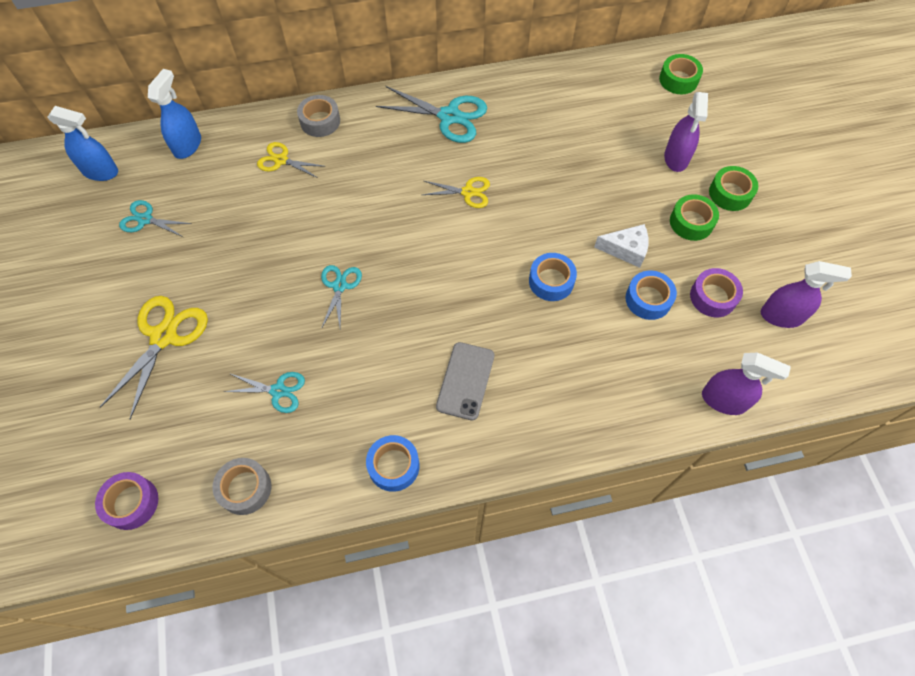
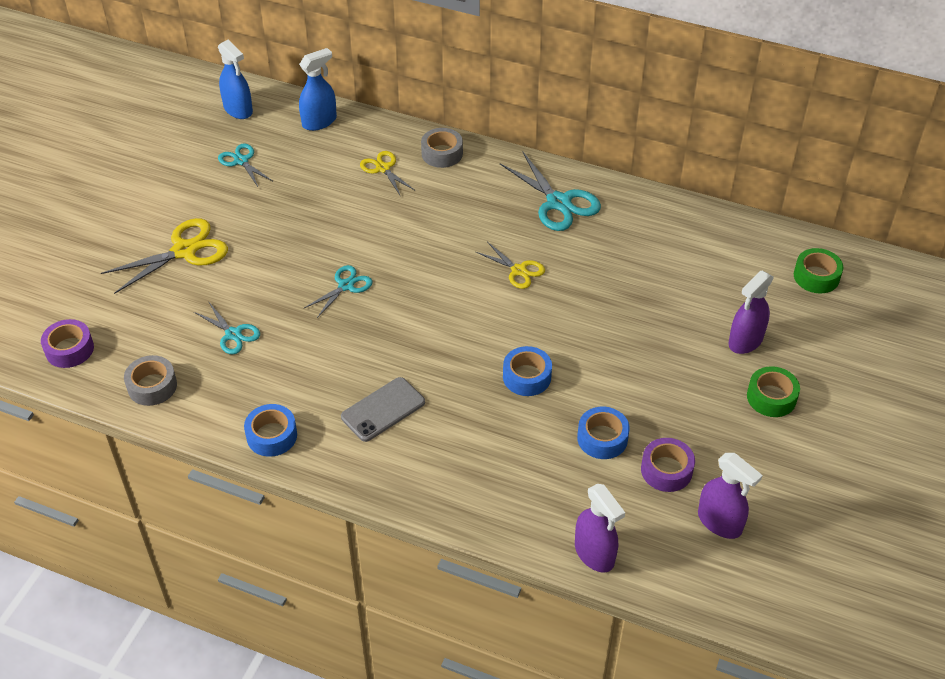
camera: 35 degrees right, 15 degrees down
white cheese [594,224,649,268] -> none
green tape [670,194,719,241] -> none

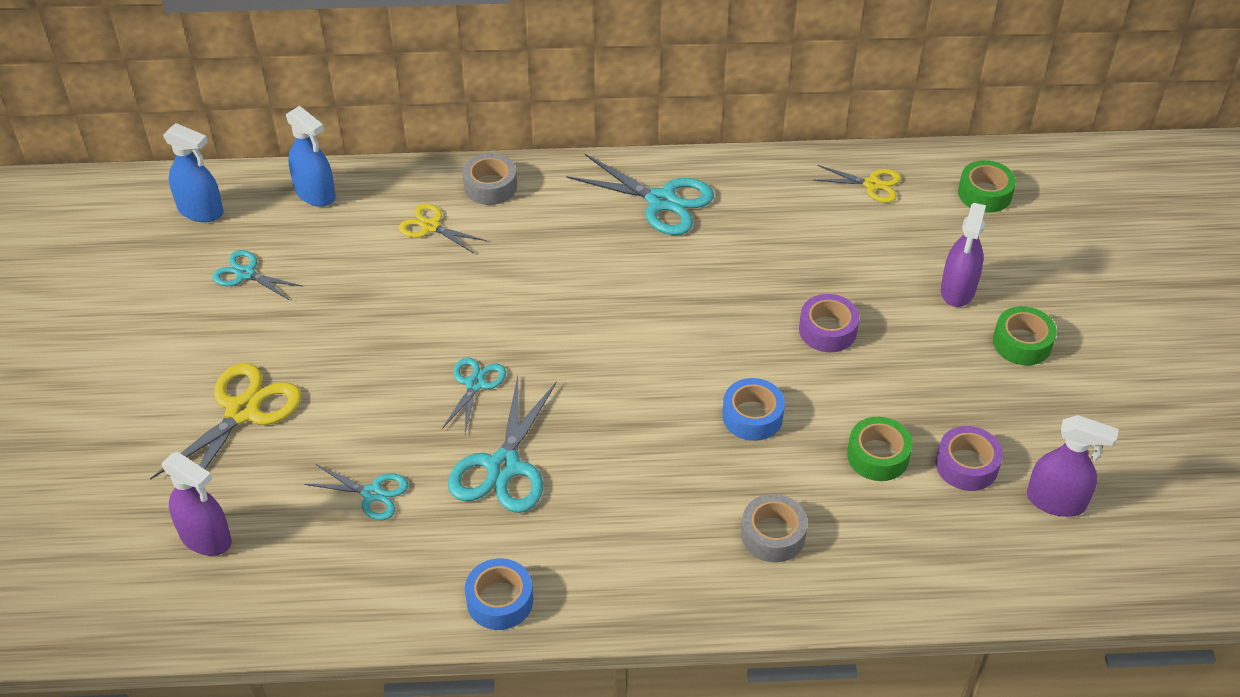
camera: 25 degrees left, 0 degrees up
purple tape [41,319,94,368] -> purple tape moved to [799,294,859,352]
grey tape [124,355,177,406] -> grey tape moved to [741,494,808,562]
blue spray bottle [299,48,337,131] -> blue spray bottle turned 105 degrees clockwise [286,106,336,207]
grey phone [341,377,425,442] -> none
yellow scissors [476,242,545,289] -> yellow scissors moved to [814,165,901,203]
purple spray bottle [575,484,625,573] -> purple spray bottle moved to [162,452,232,556]
blue tape [577,407,630,459] -> green tape [847,417,913,481]
none -> turquoise scissors [448,376,557,513]

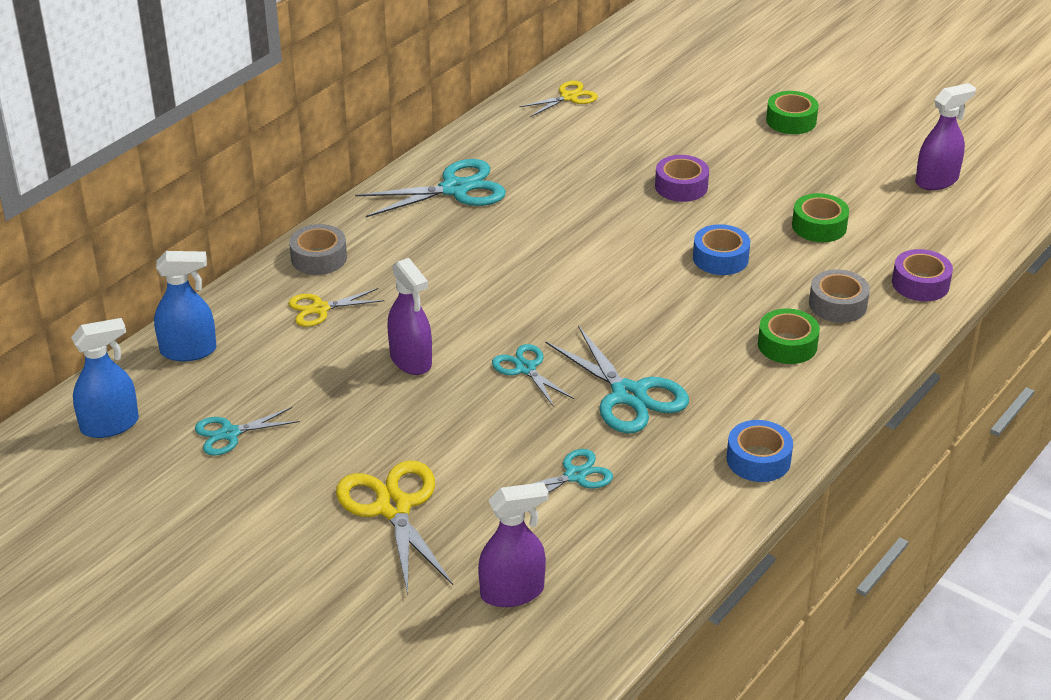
camera: 50 degrees left, 10 degrees down
purple tape [936,426,1003,491] -> purple tape moved to [892,249,953,301]
purple spray bottle [941,203,986,307] -> purple spray bottle moved to [387,258,432,375]
green tape [958,160,1016,213] -> green tape moved to [758,308,820,364]

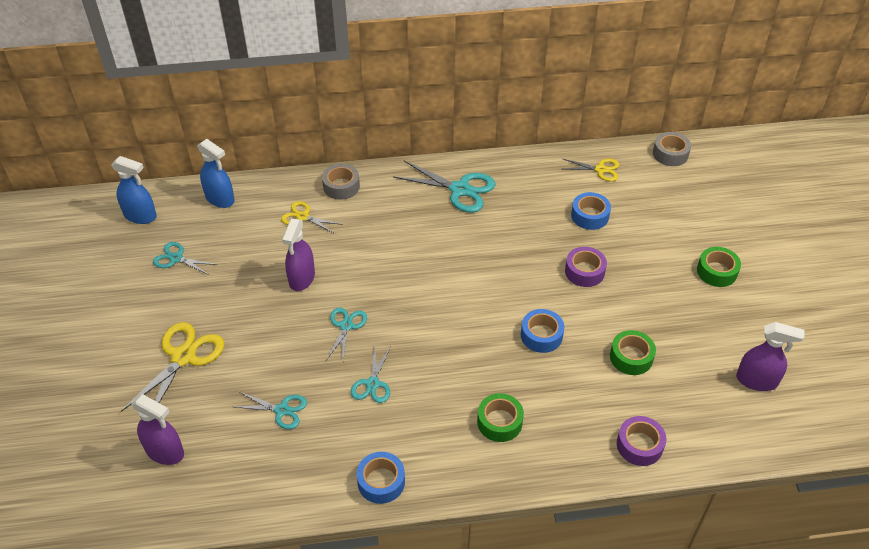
camera: 45 degrees right, 10 degrees up
turquoise scissors [545,325,689,434] -> turquoise scissors [351,345,391,403], size x0.59
grey tape [809,269,870,323] -> grey tape moved to [653,132,691,166]
none -> blue tape [571,192,611,230]

